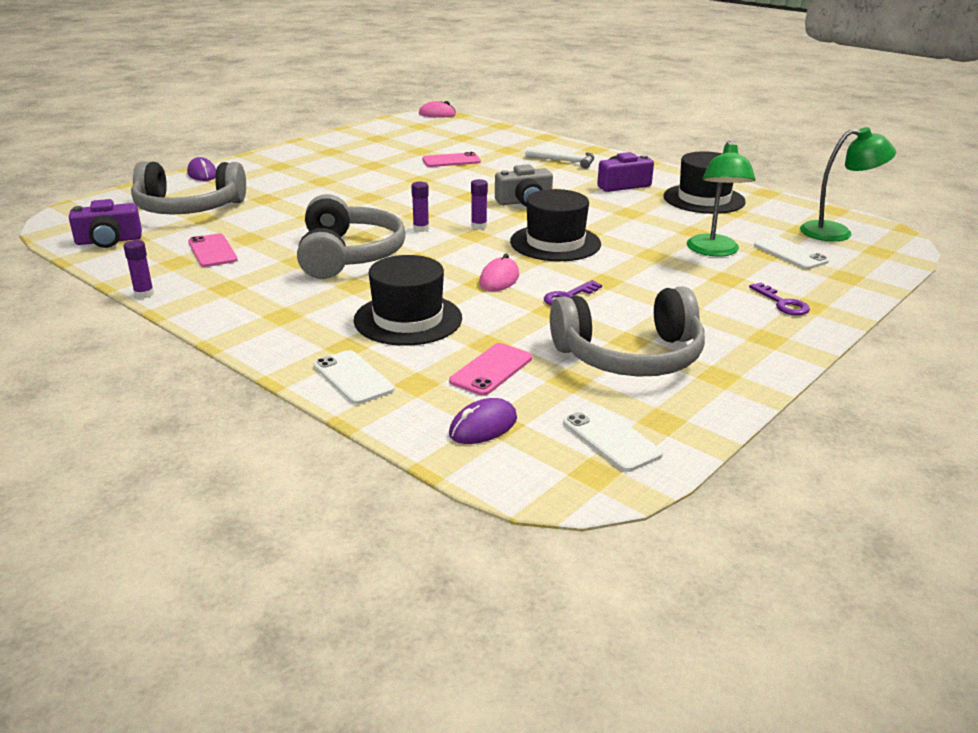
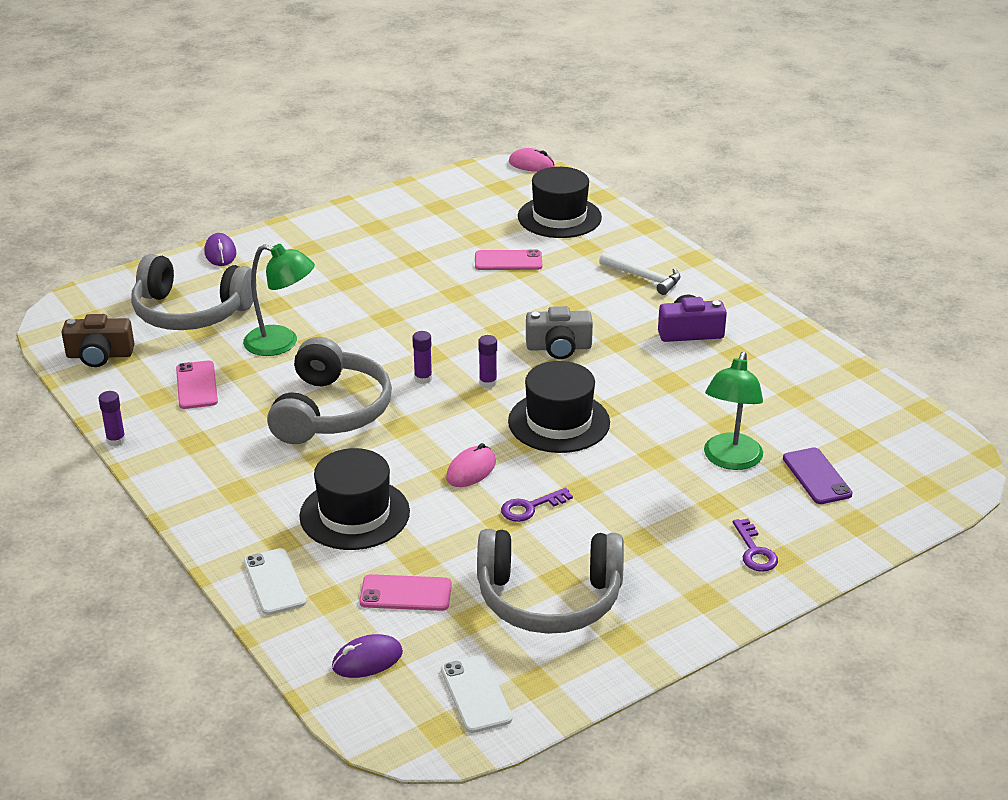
camera: 15 degrees right, 5 degrees up
purple camera [69,199,142,248] -> brown camera [61,314,134,367]
pink phone [449,343,532,396] -> pink phone turned 45 degrees clockwise [359,574,452,611]
black hat [663,151,746,214] -> black hat moved to [518,167,602,238]
white phone [754,236,829,269] -> purple phone [783,447,853,504]
green lamp [800,127,896,241] -> green lamp moved to [243,244,315,356]

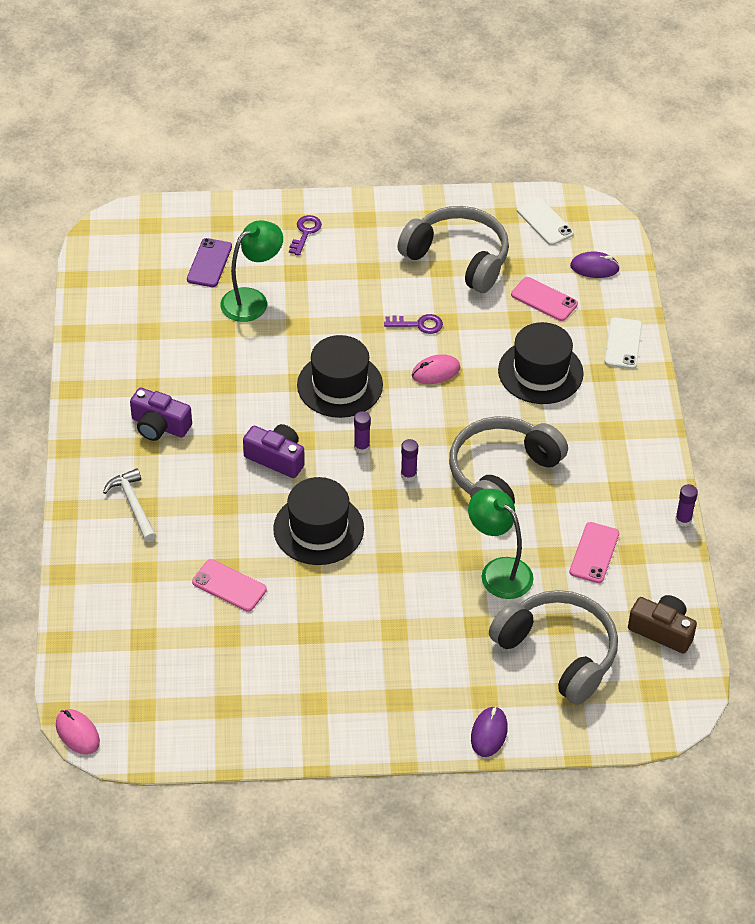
camera: 150 degrees left, 15 degrees up
white phone [441,655,512,733] -> white phone turned 45 degrees counterclockwise [517,198,574,245]
black hat [518,167,602,238] -> black hat moved to [273,477,364,565]
grey camera [526,306,593,359] -> purple camera [243,424,305,478]

